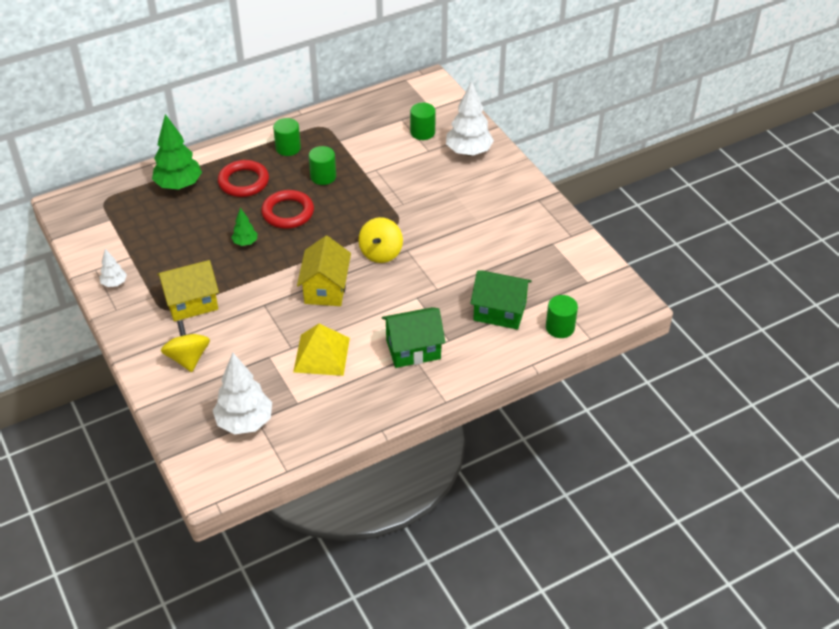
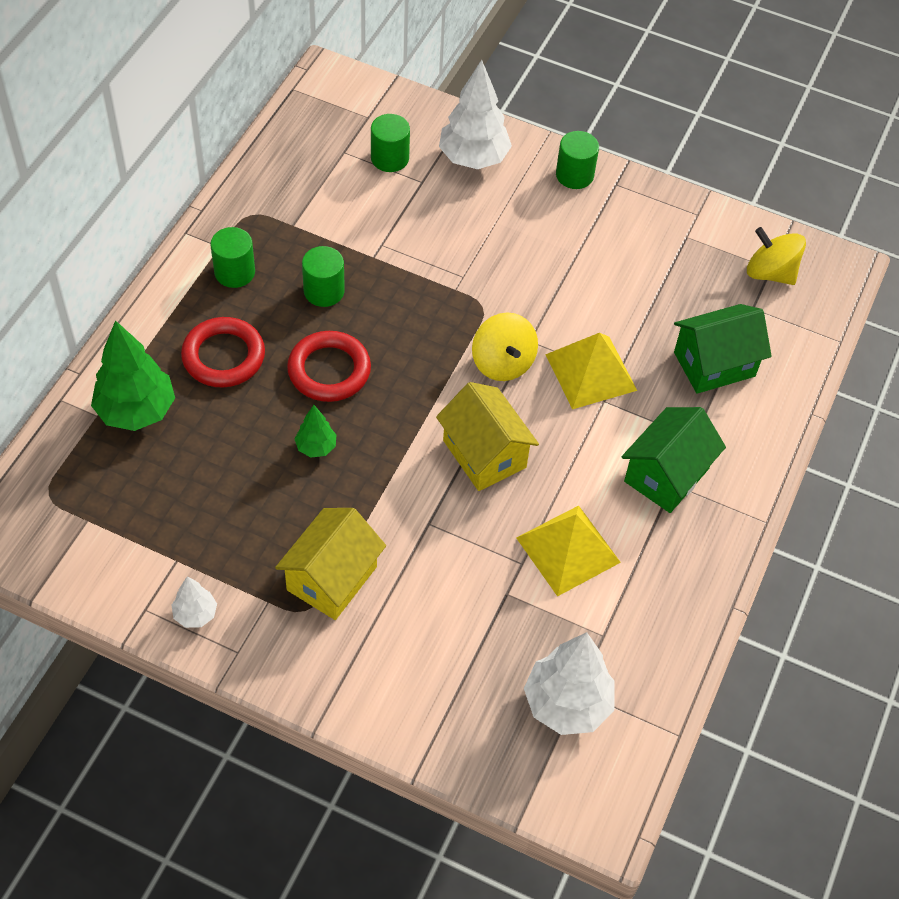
camera: 40 degrees left, 10 degrees up
yellow spinning top [161,320,210,372] -> yellow spinning top moved to [747,227,806,285]
green cylinder [546,295,578,338] -> green cylinder moved to [556,131,599,189]
none -> yellow pyramid [545,333,637,409]

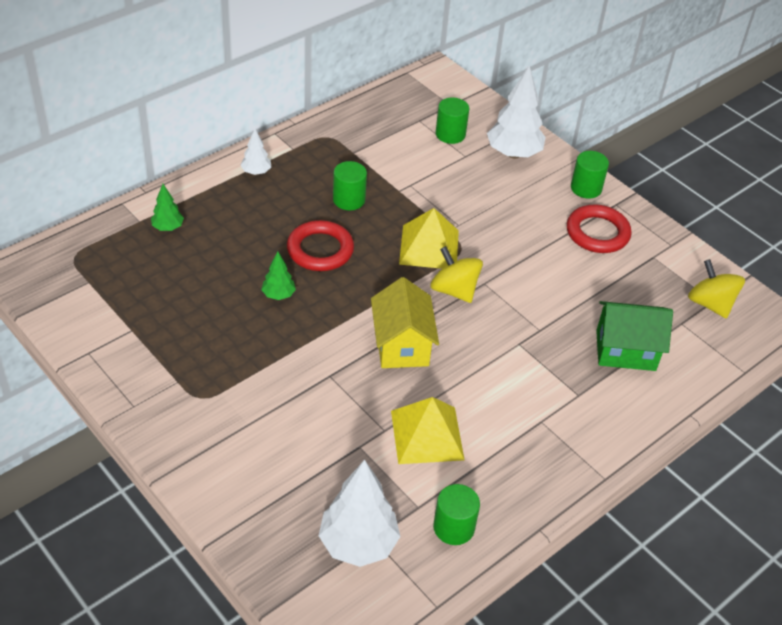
camera: 25 degrees right, 10 degrees down
green tree [91,320,175,431] -> green tree [151,184,184,231], size x0.51
white tree [172,576,217,628] -> white tree moved to [241,129,271,175]
red ring [181,317,265,387] -> red ring moved to [567,204,632,253]
green cylinder [211,227,255,288] -> green cylinder moved to [433,484,480,545]
yellow house [275,508,386,620] -> none
yellow spinning top [472,312,538,381] -> yellow spinning top turned 135 degrees clockwise [430,246,483,303]
yellow pyramid [545,333,637,409] -> yellow pyramid moved to [399,208,459,269]
green house [622,407,726,513] -> none

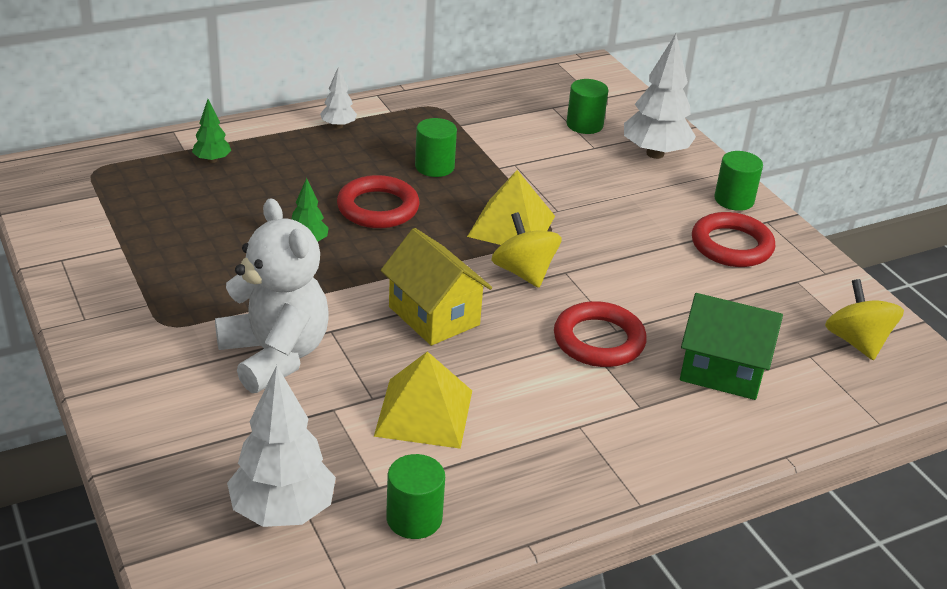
camera: 15 degrees right, 10 degrees down
yellow house [371,277,439,368] -> yellow house turned 45 degrees counterclockwise [381,228,492,346]
none -> white teddy bear [215,198,329,393]
none -> red ring [554,301,647,367]

